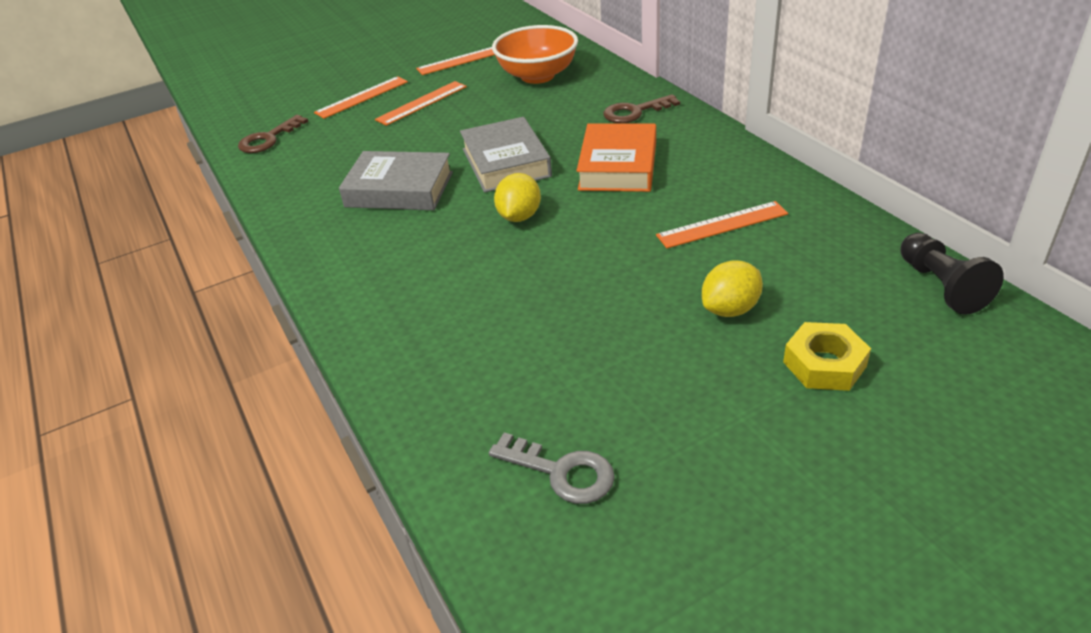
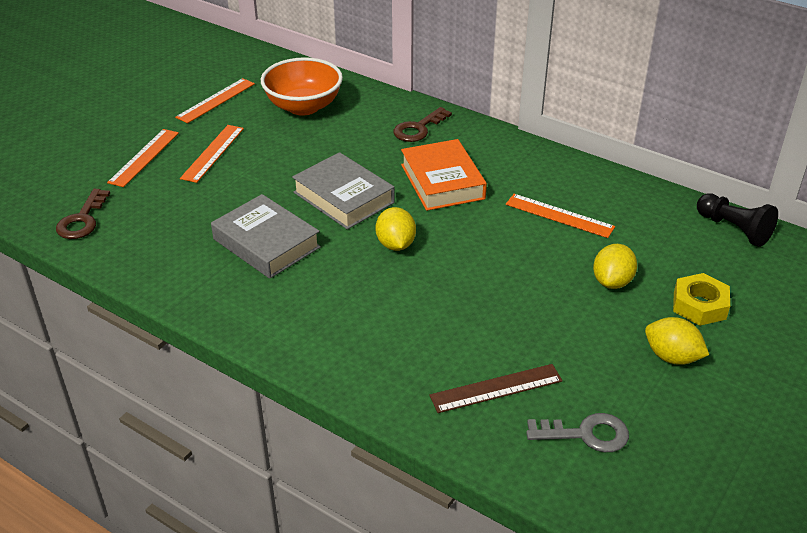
camera: 30 degrees left, 0 degrees up
grey book [339,151,453,210] -> grey book turned 60 degrees clockwise [211,194,321,279]
orange ruler [656,201,788,248] -> orange ruler turned 75 degrees clockwise [506,194,615,238]
none -> brown ruler [429,364,563,413]
none -> yellow lemon [645,317,709,365]

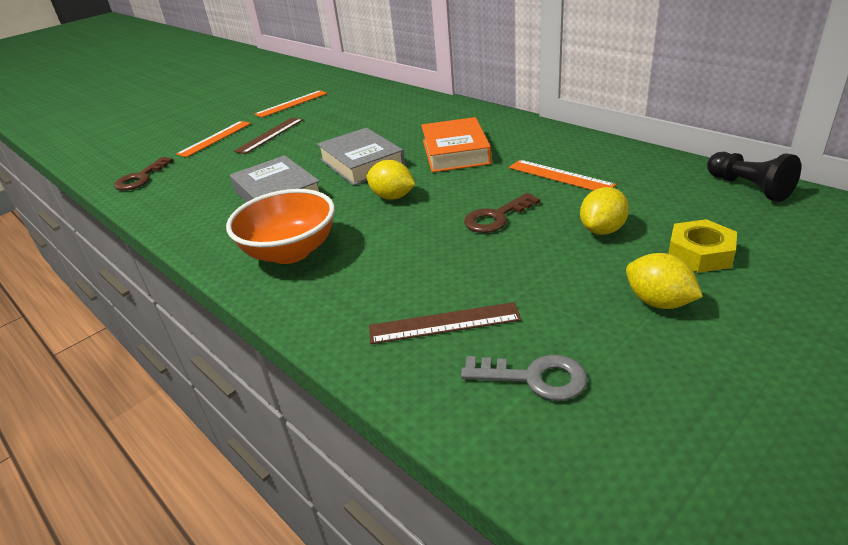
camera: 15 degrees right, 5 degrees down
orange ruler [180,125,244,183] -> brown ruler [234,118,303,154]
orange bowl [261,57,343,116] -> orange bowl moved to [226,189,335,264]
yellow lemon [376,207,416,251] -> yellow lemon turned 60 degrees counterclockwise [367,160,415,200]
brown key [393,107,452,142] -> brown key moved to [464,193,540,233]

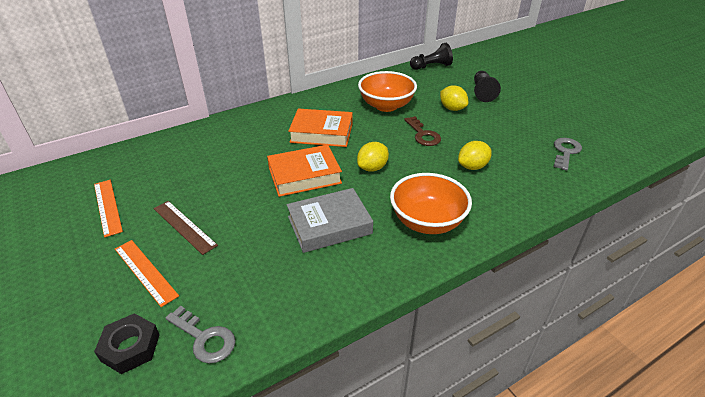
camera: 80 degrees left, 5 degrees up
brown key [114,157,173,191] -> grey key [166,306,235,363]
grey book [317,127,405,186] -> orange book [267,145,342,197]
brown ruler [369,302,521,344] -> none
orange ruler [509,160,616,191] -> orange bowl [358,71,417,112]
yellow lemon [626,253,703,309] -> yellow lemon moved to [458,141,492,170]
yellow nut [668,219,737,273] -> black pawn [474,71,501,102]
none -> black nut [94,313,160,374]

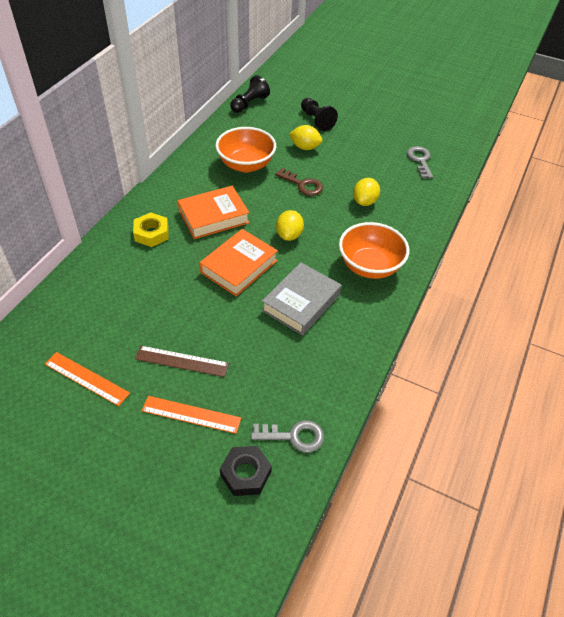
camera: 35 degrees left, 10 degrees up
none -> yellow nut [133,212,169,247]

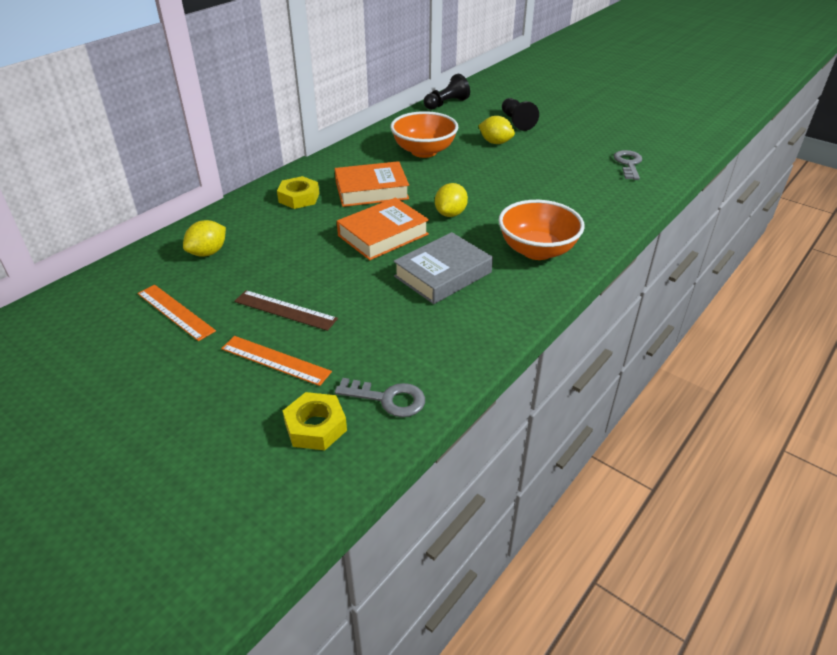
camera: 15 degrees right, 10 degrees down
black nut [220,446,272,496] -> yellow nut [283,392,347,450]
brown key [275,168,323,196] -> none
yellow lemon [353,178,380,206] -> yellow lemon moved to [183,220,226,256]

